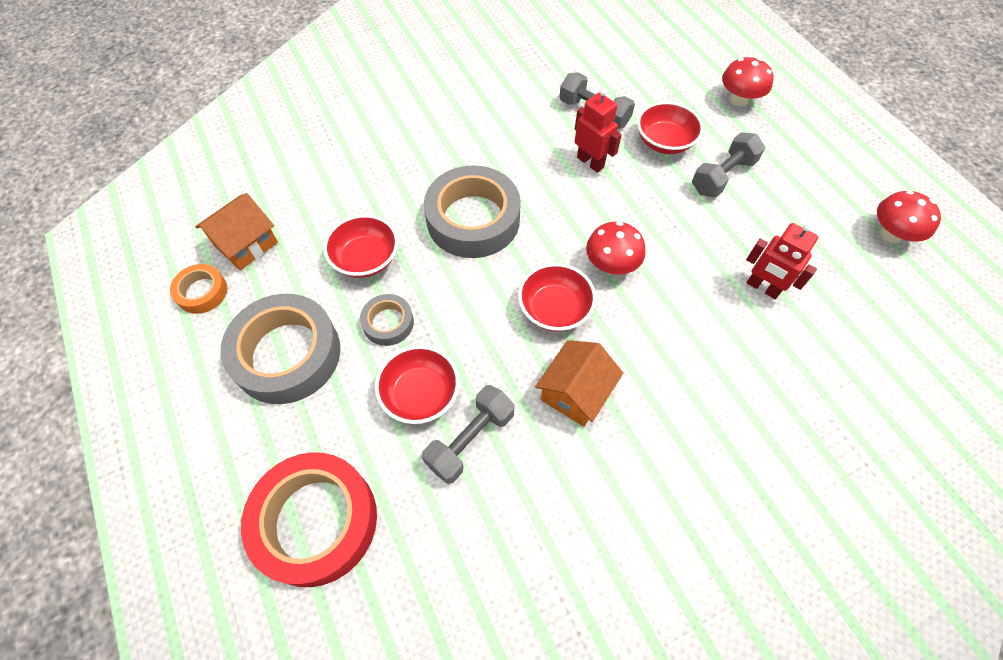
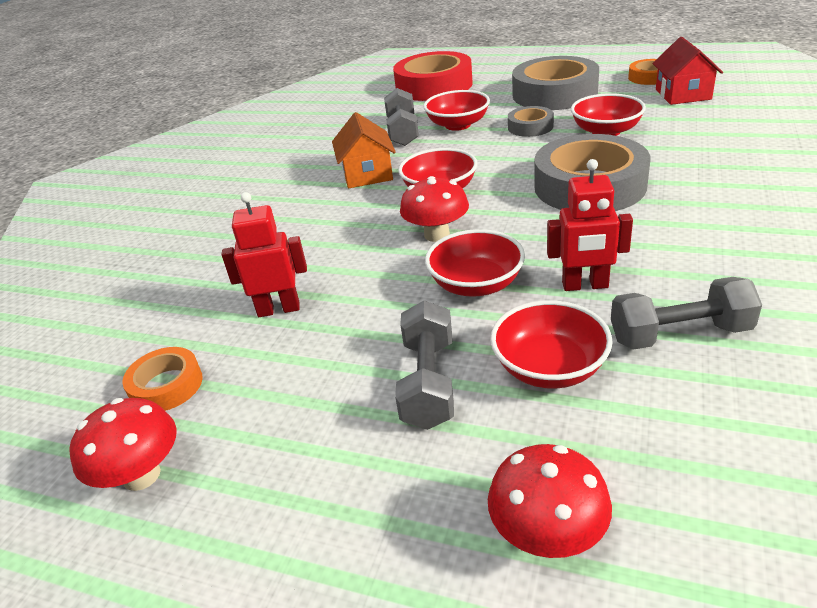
camera: 140 degrees right, 25 degrees down
orange house [195,193,278,270] -> red house [652,37,723,105]
none -> orange tape [122,347,203,411]
none -> red bowl [425,229,525,297]

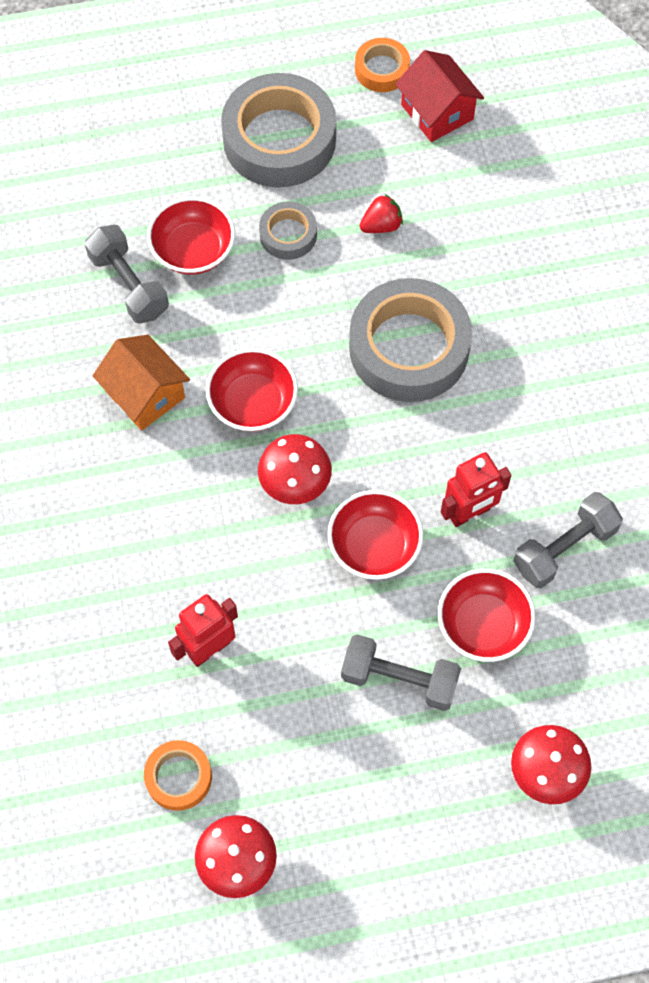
camera: 35 degrees left, 30 degrees up
red tape [393,51,473,101] -> none
grey dumbbell [395,300,454,430] -> grey dumbbell turned 45 degrees counterclockwise [341,634,461,711]
red bowl [571,93,646,136] -> red strawberry [360,194,403,233]

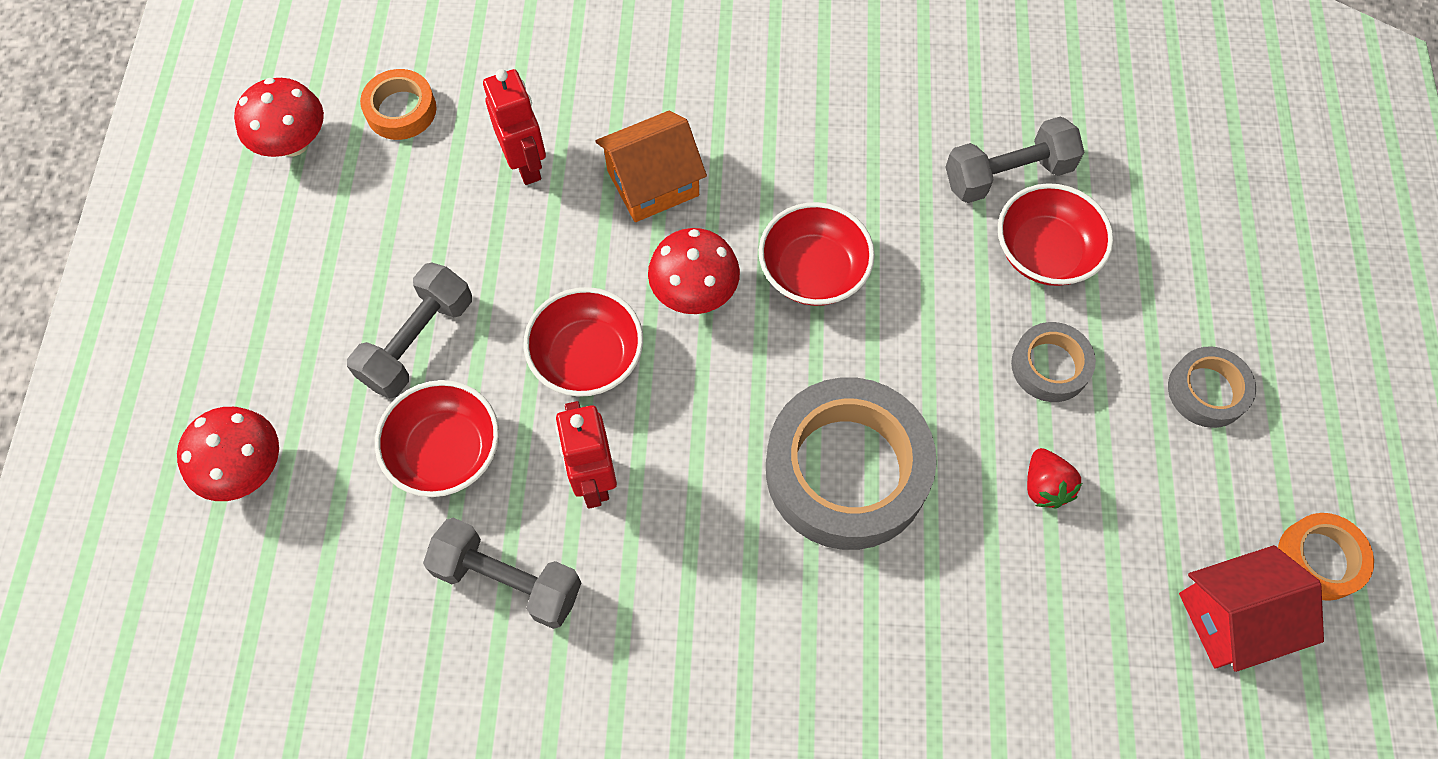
camera: 105 degrees right, 0 degrees up
orange house [93,335,190,431] -> orange house moved to [596,110,707,222]
grey tape [221,73,336,187] -> grey tape [1168,346,1256,428], size x0.49
grey dumbbell [513,492,623,588] -> grey dumbbell turned 45 degrees counterclockwise [423,518,581,629]

